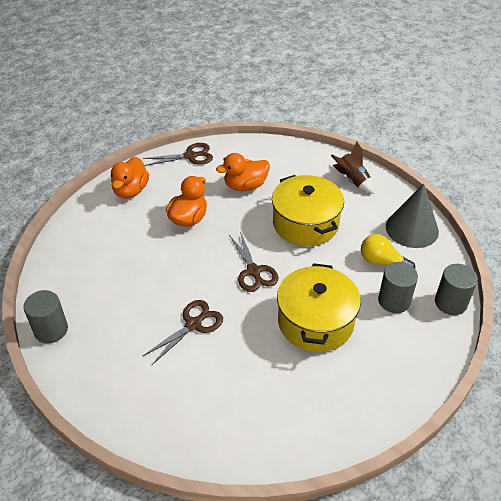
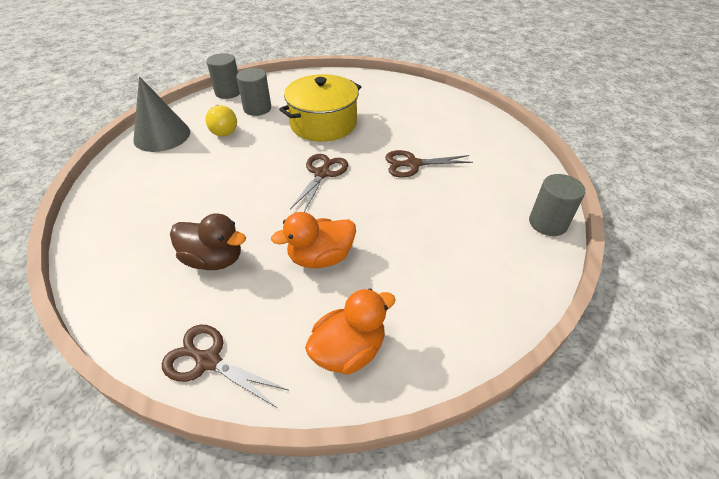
camera: 140 degrees left, 0 degrees up
orange duck [216,153,270,191] -> brown duck [170,213,246,270]
yellow pot [272,175,344,246] -> none
brown rocket [331,141,375,194] -> none

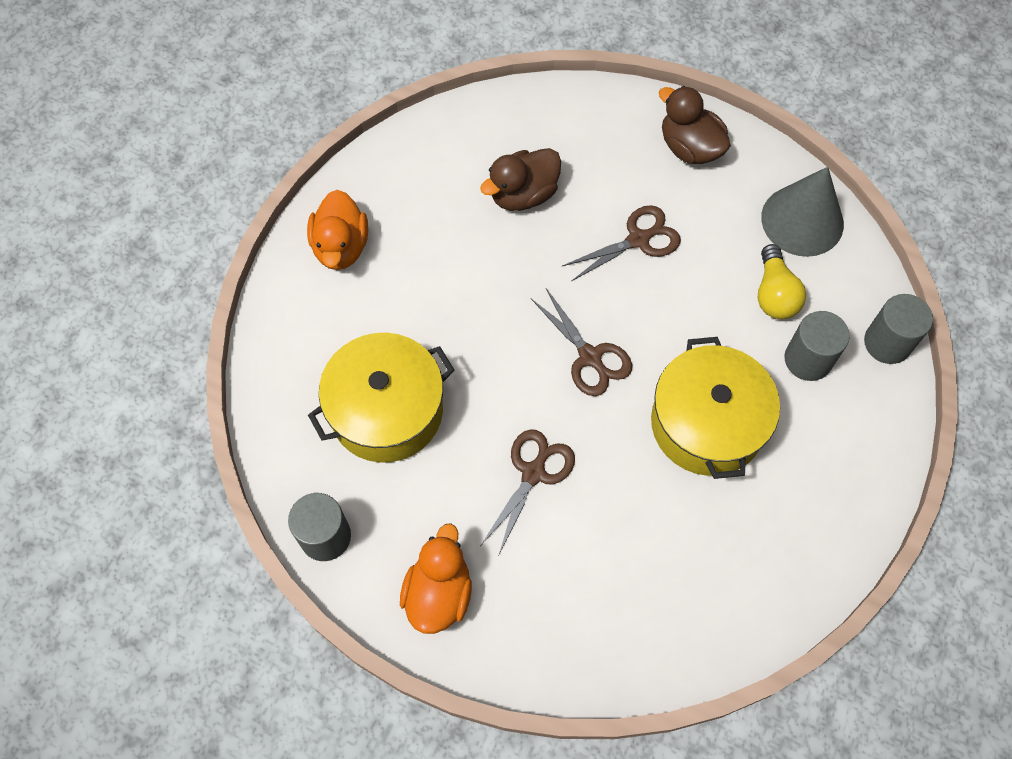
camera: 125 degrees right, 20 degrees up
brown scissors [162,325,288,408] -> brown scissors moved to [562,205,681,281]
yellow light bulb [205,105,237,136] -> yellow light bulb turned 105 degrees counterclockwise [758,244,806,319]
orange duck [271,212,356,268] -> orange duck moved to [400,523,472,634]
none -> yellow pot [308,333,455,463]
none -> brown duck [659,86,731,164]

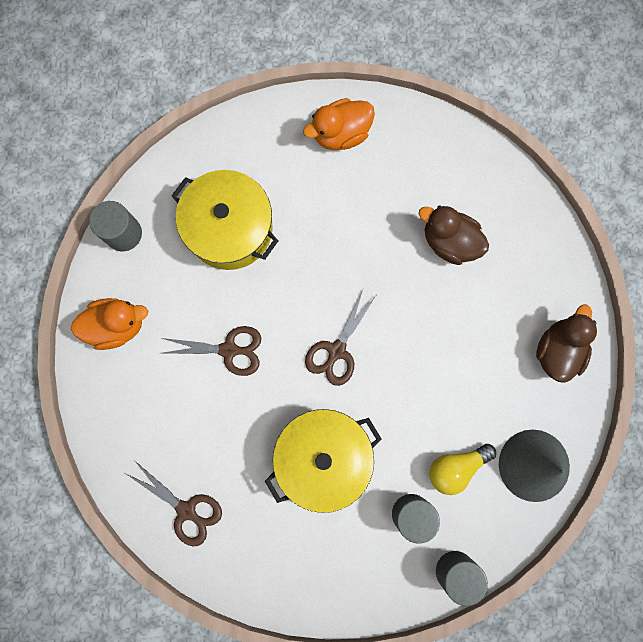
camera: 65 degrees right, 15 degrees up
brown scissors [562,205,681,281] -> brown scissors moved to [125,460,222,546]

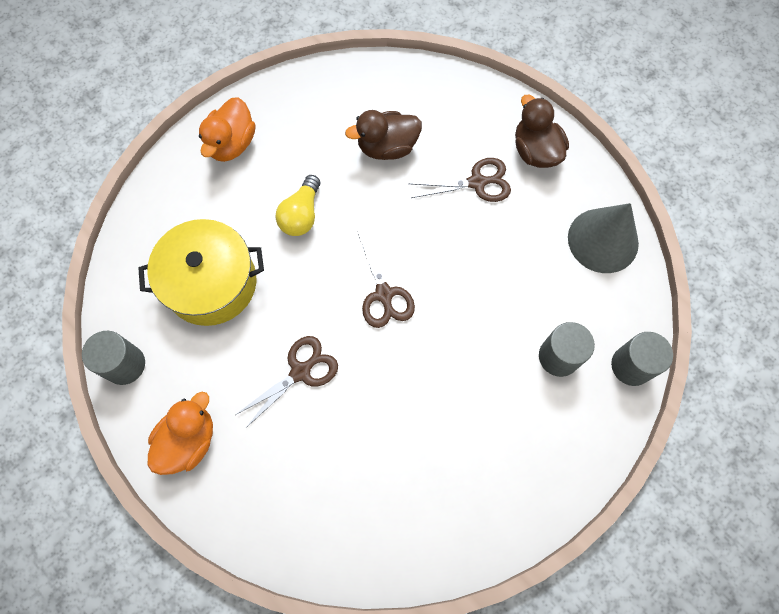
camera: 45 degrees left, 10 degrees down
brown scissors [125,460,222,546] -> brown scissors moved to [409,158,511,202]
yellow pot [265,409,381,513] -> none
yellow light bulb [430,444,496,495] -> yellow light bulb moved to [276,175,320,236]

